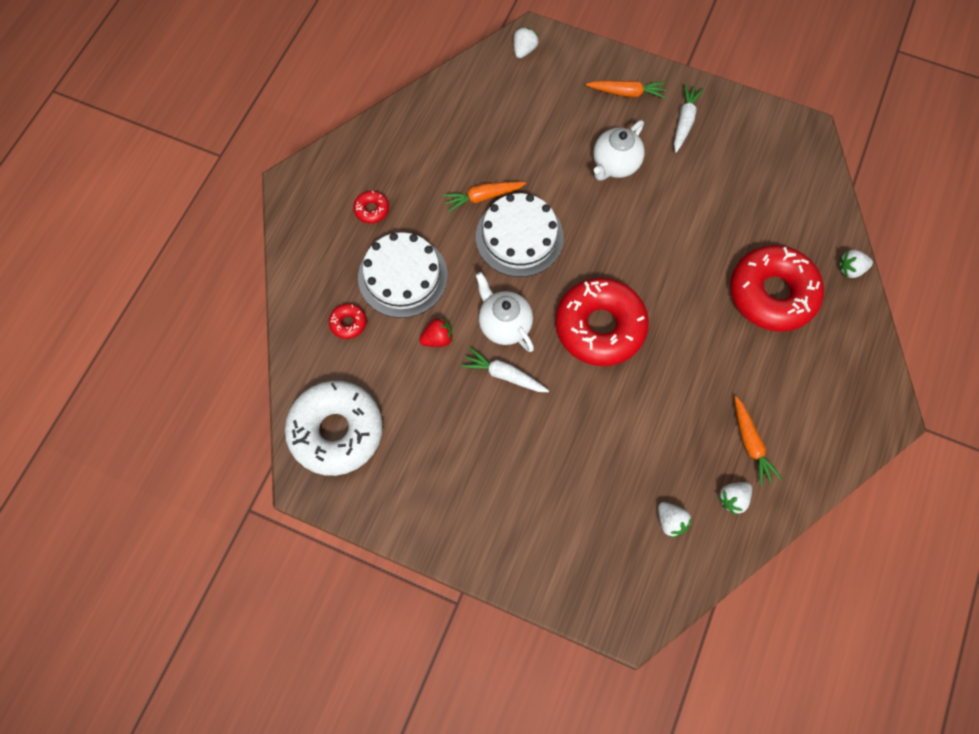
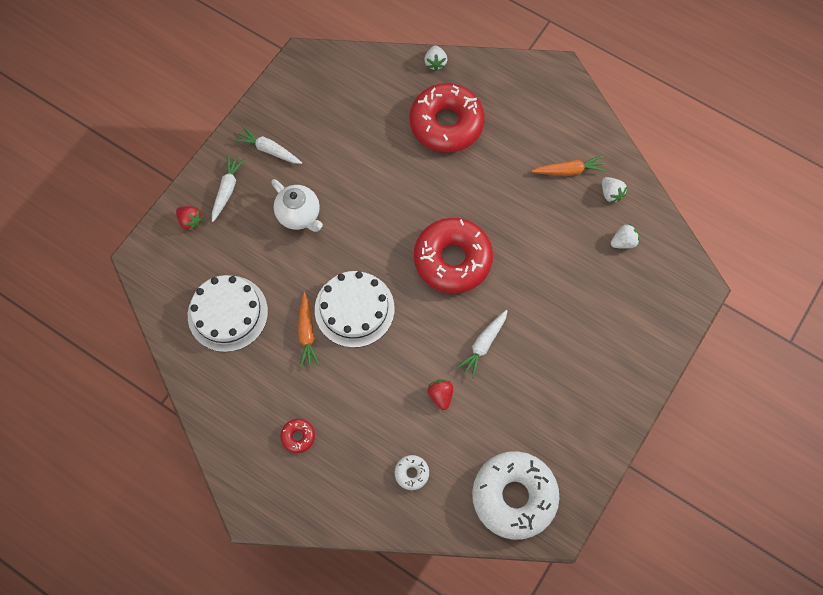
camera: 80 degrees left, 0 degrees up
red donut [329,303,366,339] -> white donut [395,455,429,490]
white cake [358,232,448,318] -> white cake moved to [188,275,268,352]
white teapot [476,272,534,352] -> none
white strawberry [514,27,539,59] -> none
orange carrot [586,81,666,99] -> white carrot [212,155,245,222]
none -> red strawberry [176,206,203,231]

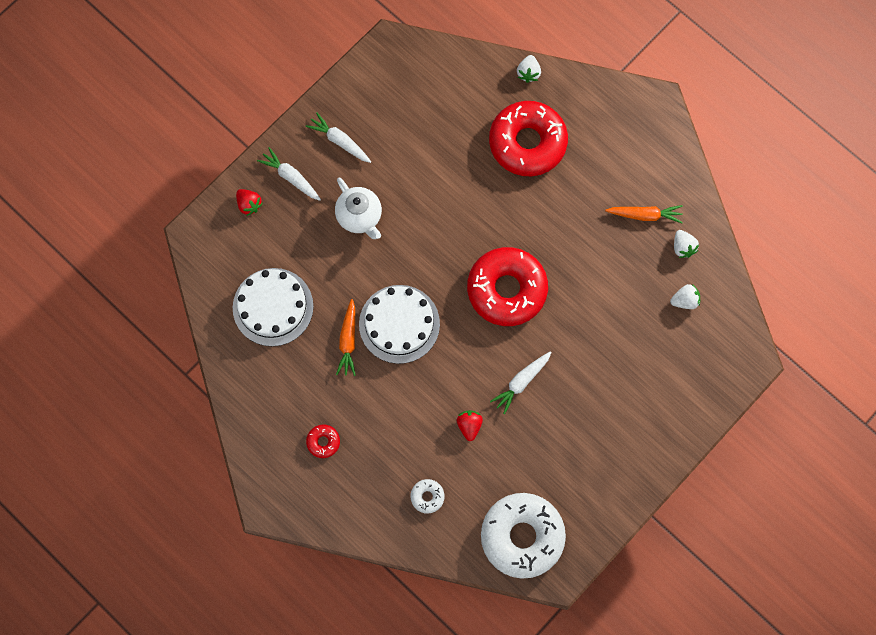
camera: 10 degrees right, 5 degrees up
white carrot [212,155,245,222] -> white carrot turned 75 degrees counterclockwise [257,147,321,201]

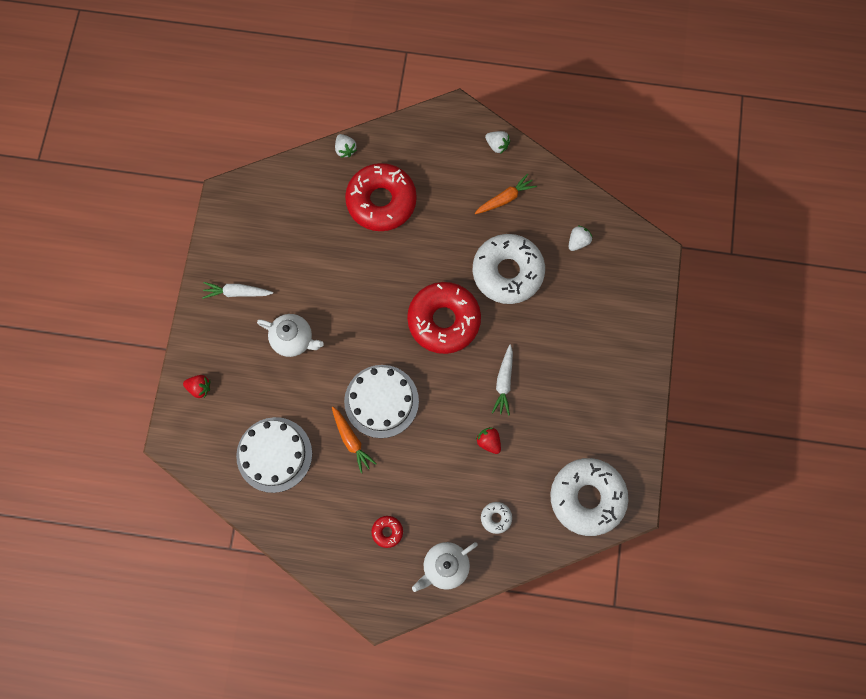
camera: 35 degrees left, 0 degrees up
white carrot [257,147,321,201] -> none
white strawberry [674,230,699,258] -> white strawberry moved to [485,131,510,154]
none -> white teapot [412,542,478,592]
none -> white donut [473,234,545,304]

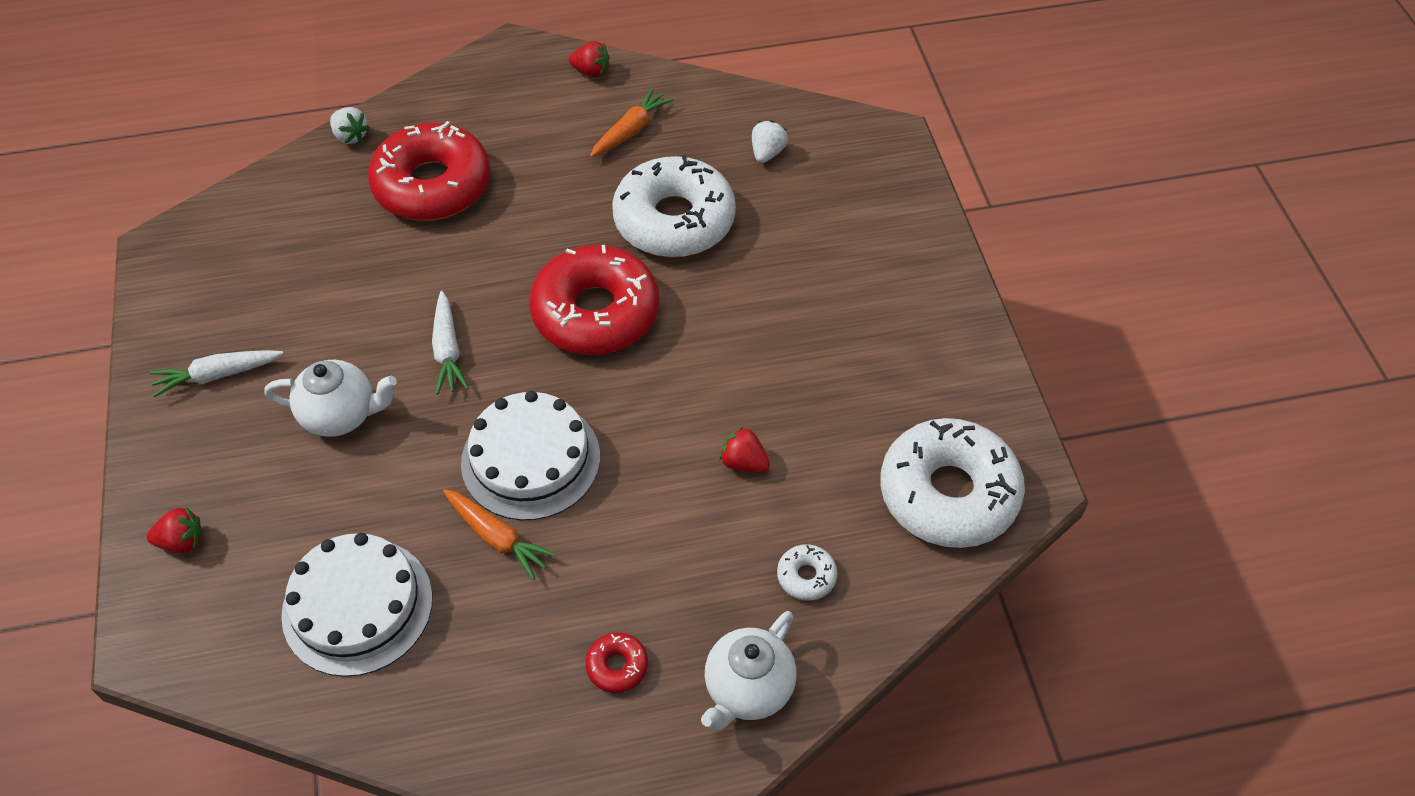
camera: 20 degrees left, 20 degrees down
white strawberry [485,131,510,154] -> red strawberry [569,41,609,78]
white carrot [492,345,513,416] -> white carrot moved to [432,291,469,394]

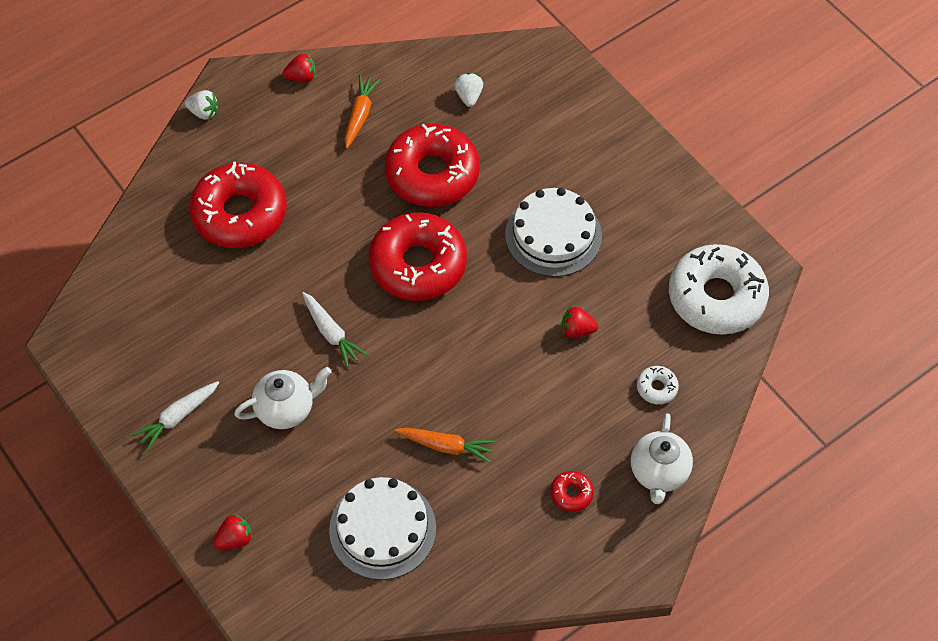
camera: 25 degrees left, 5 degrees up
white strawberry [330,107,370,144] -> white strawberry moved to [185,90,219,120]
white cake [461,391,600,521] -> white cake moved to [505,188,602,277]
white donut [612,155,736,258] -> red donut [385,123,480,207]

